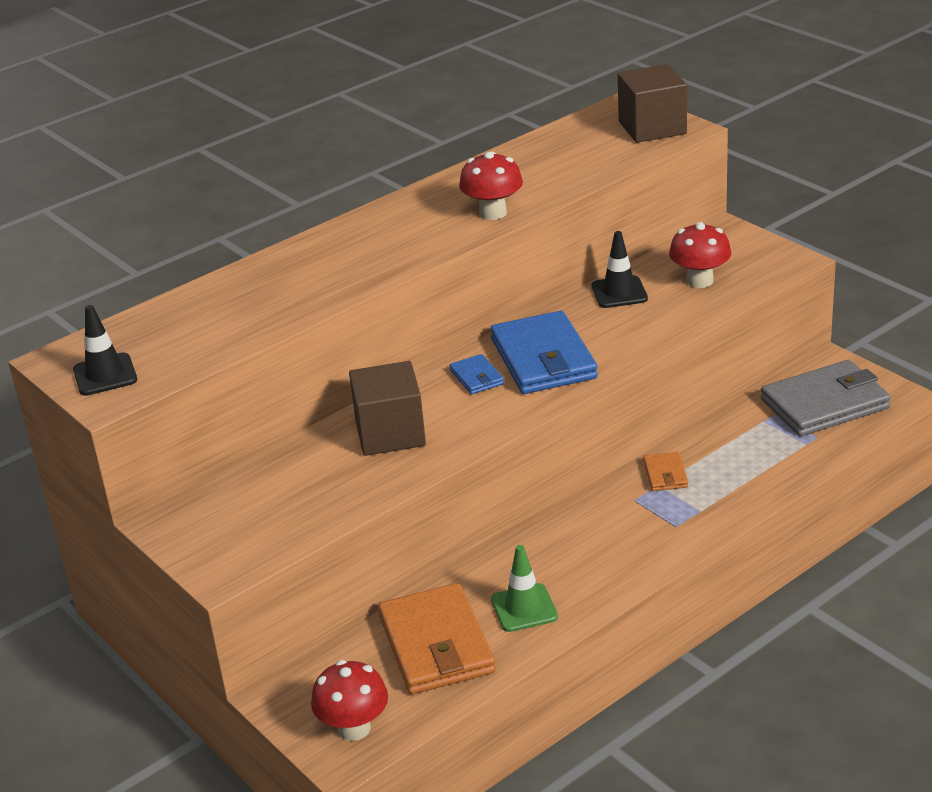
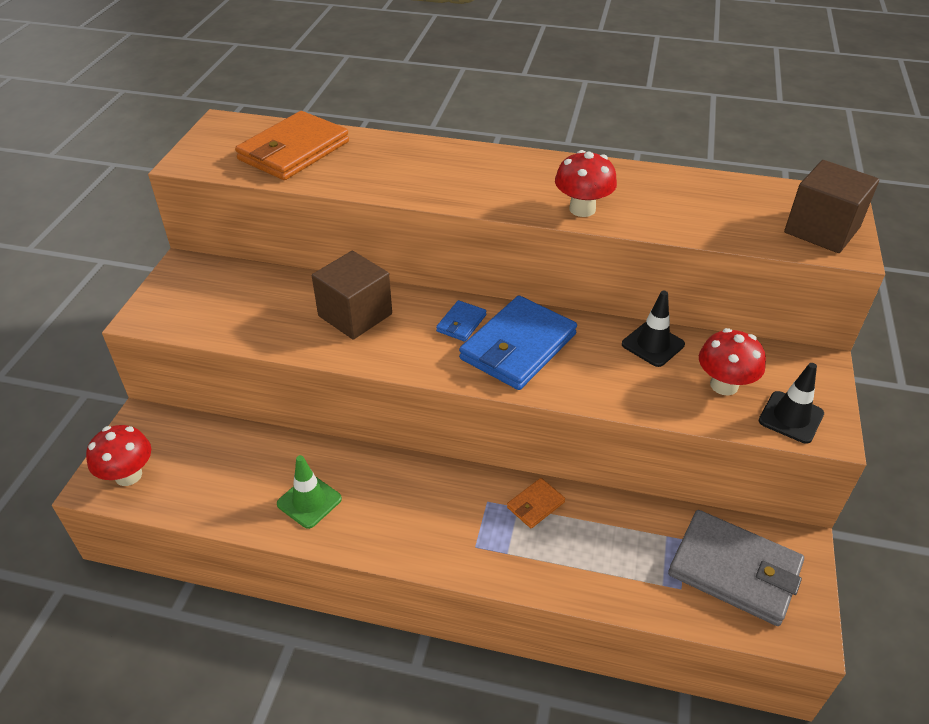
camera: 50 degrees right, 10 degrees up
black traffic cone [73,305,137,396] -> black traffic cone moved to [759,363,824,444]
orange wallet [378,583,495,694] -> orange wallet moved to [235,111,349,180]

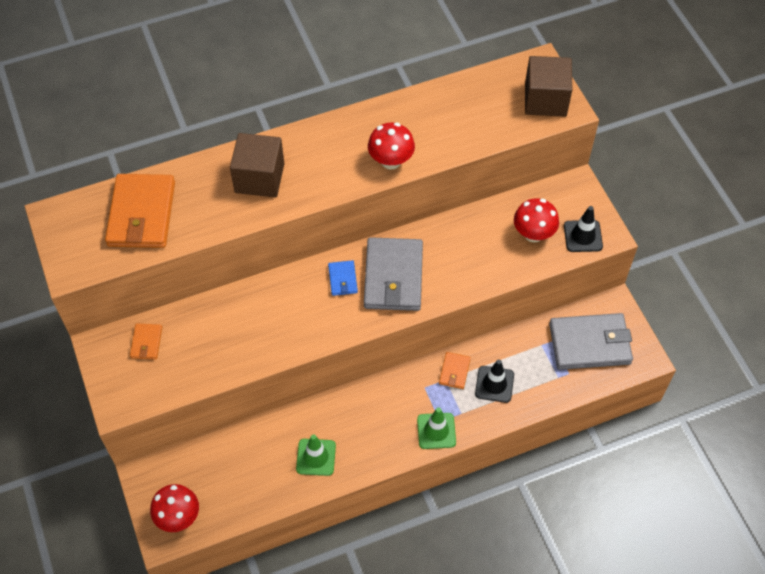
camera: 35 degrees left, 15 degrees up
brown cube [312,251,392,340] -> brown cube moved to [230,133,284,198]
blue wallet [459,296,577,390] -> grey wallet [364,237,423,311]
black traffic cone [622,291,685,367] -> black traffic cone moved to [475,360,514,403]
none -> orange wallet [130,323,162,360]
none -> green traffic cone [417,407,456,449]

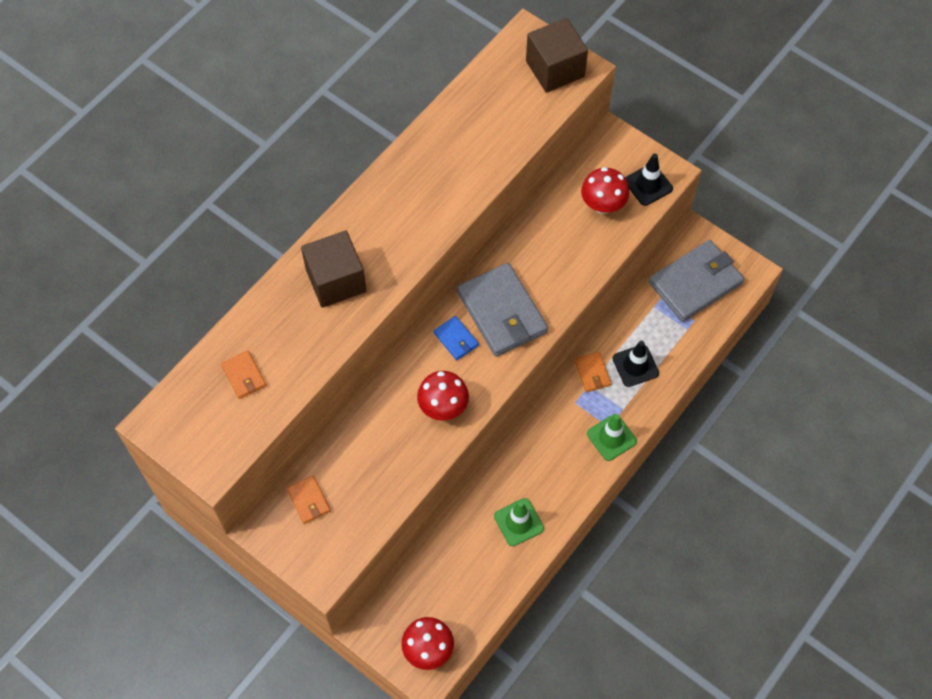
camera: 30 degrees left, 5 degrees up
orange wallet [105,174,175,248] -> orange wallet [221,351,266,399], size x0.46
red mushroom [368,123,415,170] -> red mushroom moved to [417,371,469,421]

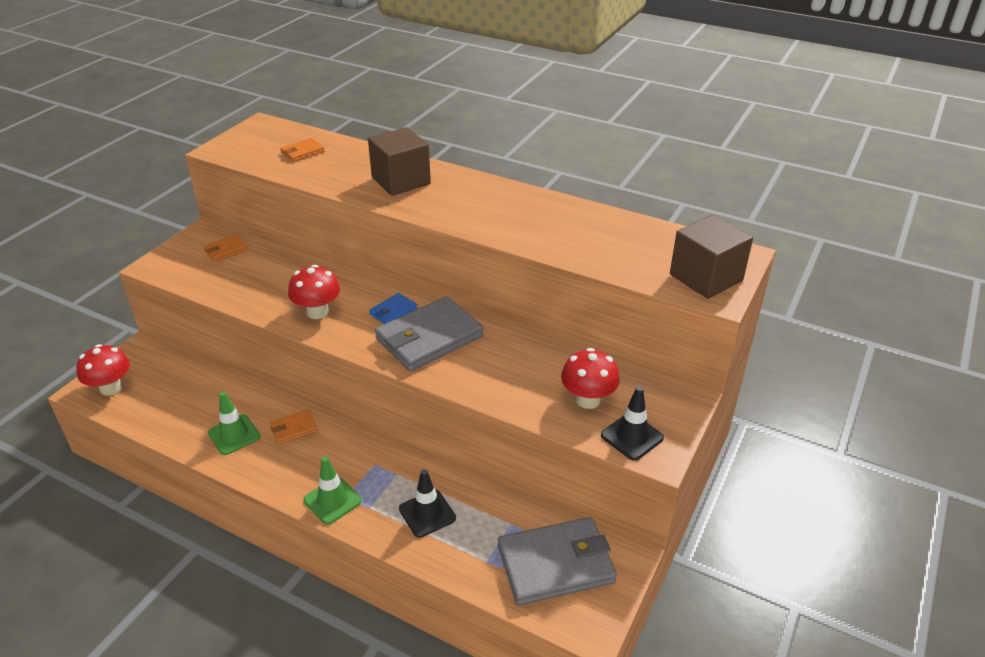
camera: 80 degrees right, 25 degrees down
orange wallet [574,352,612,392] -> orange wallet moved to [270,410,317,444]
grey wallet [649,240,744,322] -> grey wallet turned 60 degrees counterclockwise [498,517,617,606]

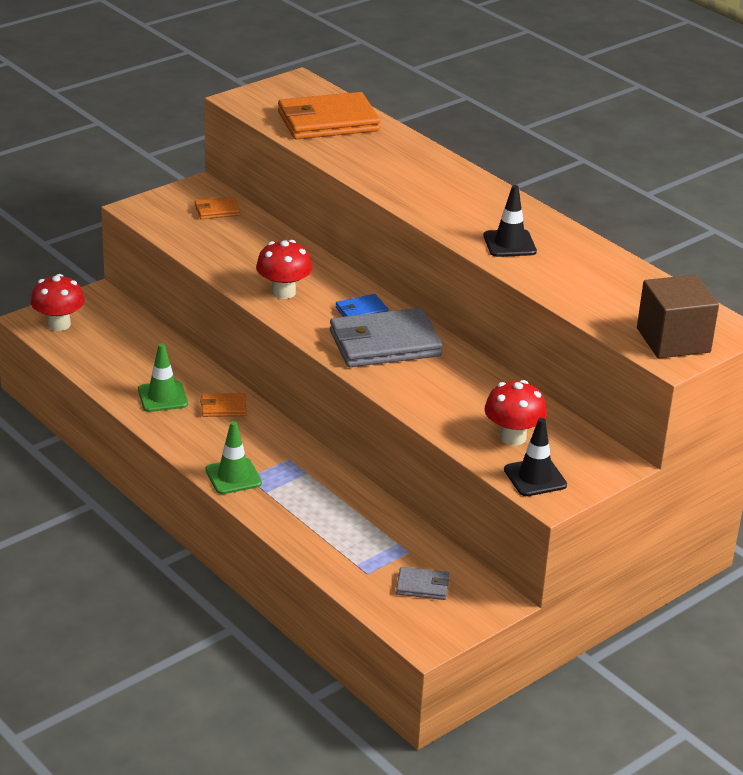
camera: 20 degrees right, 5 degrees down
orange wallet [280,138,325,162] -> orange wallet [278,92,380,139], size x2.16
brown cube [368,127,431,196] -> none
black traffic cone [399,469,456,538] -> black traffic cone moved to [483,185,537,257]
grey wallet [498,517,617,606] -> grey wallet [396,567,450,600], size x0.46

